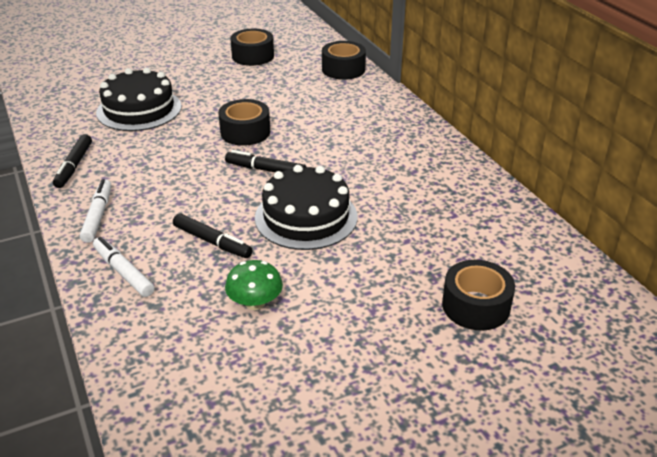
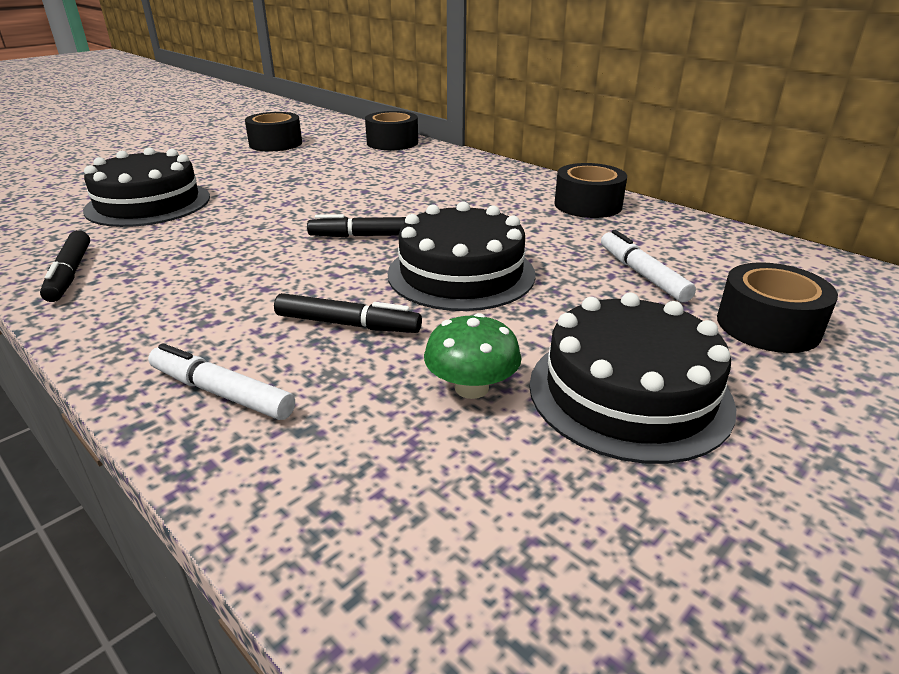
camera: 20 degrees left, 5 degrees down
white marker [80,179,111,243] -> white marker moved to [601,230,696,302]
black tape [218,99,270,146] -> black tape moved to [555,163,627,218]
none -> black cake [529,293,736,464]

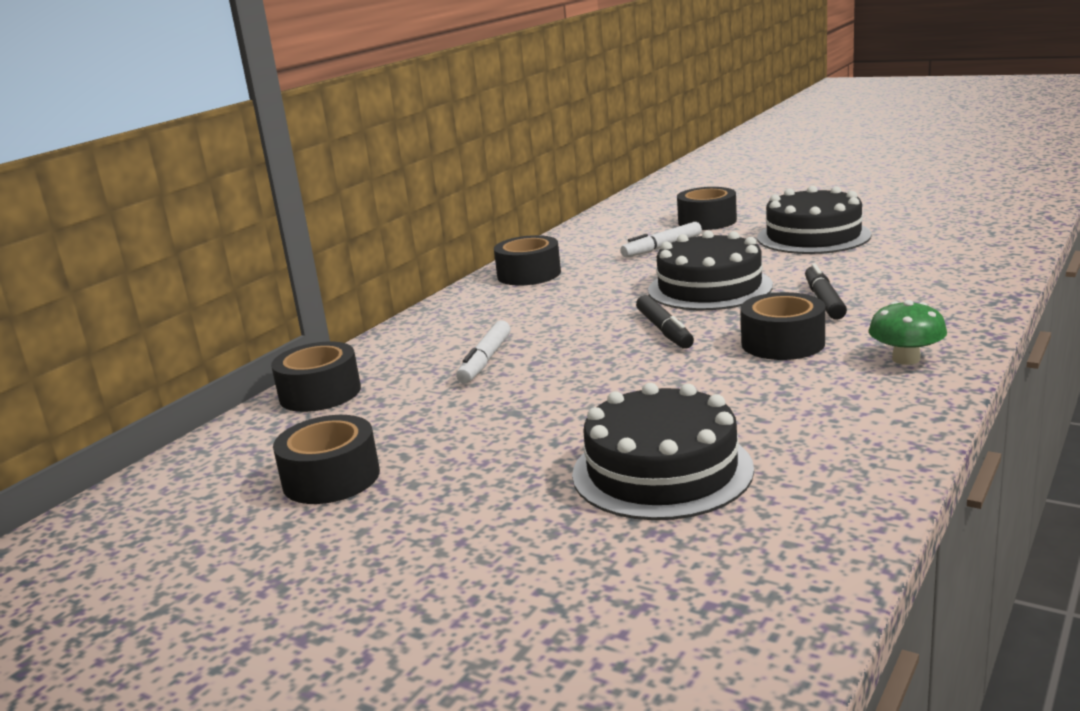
camera: 100 degrees left, 10 degrees down
black marker [40,230,90,302] -> none
white marker [148,343,295,420] -> white marker moved to [456,320,511,384]
green mushroom [424,313,521,399] -> green mushroom moved to [868,300,947,365]
none -> black tape [740,292,825,360]

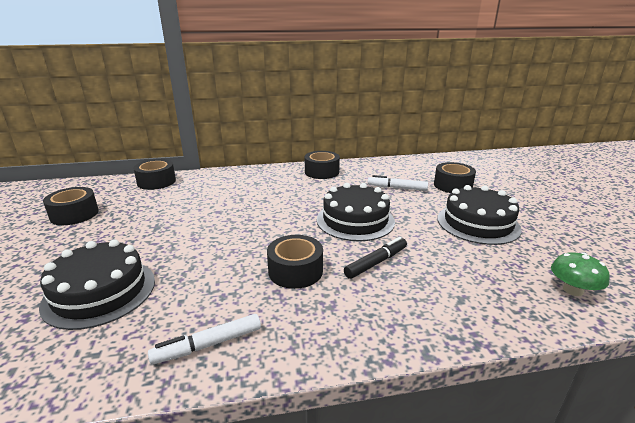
camera: 45 degrees right, 5 degrees up
white marker [456,320,511,384] -> white marker moved to [148,314,261,365]
black marker [636,295,694,349] -> none
green mushroom [868,300,947,365] -> green mushroom moved to [551,252,610,296]

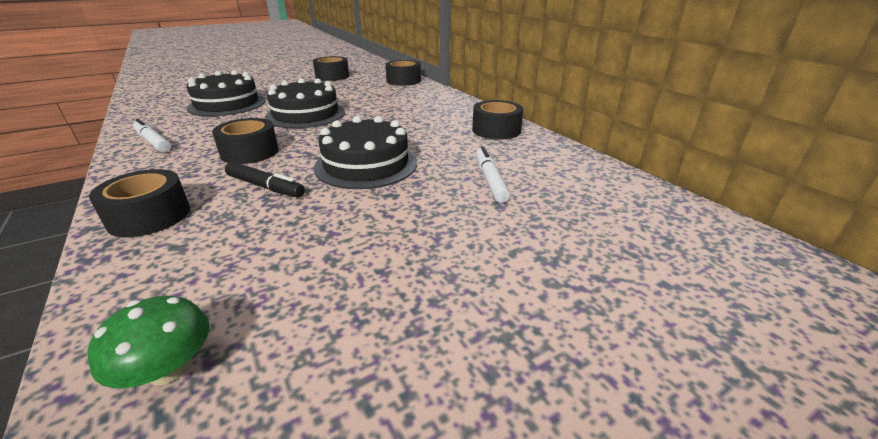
camera: 70 degrees right, 5 degrees up
black tape [434,162,476,193] -> black tape moved to [89,169,190,237]
black cake [437,185,522,245] -> black cake moved to [265,78,345,129]

